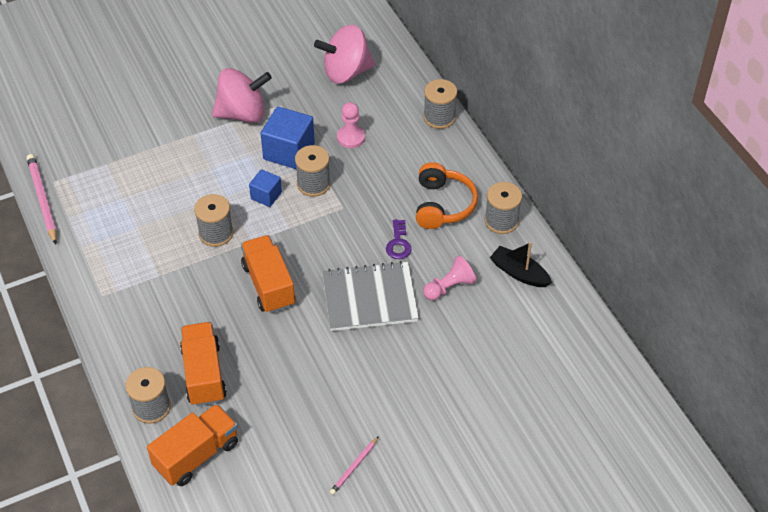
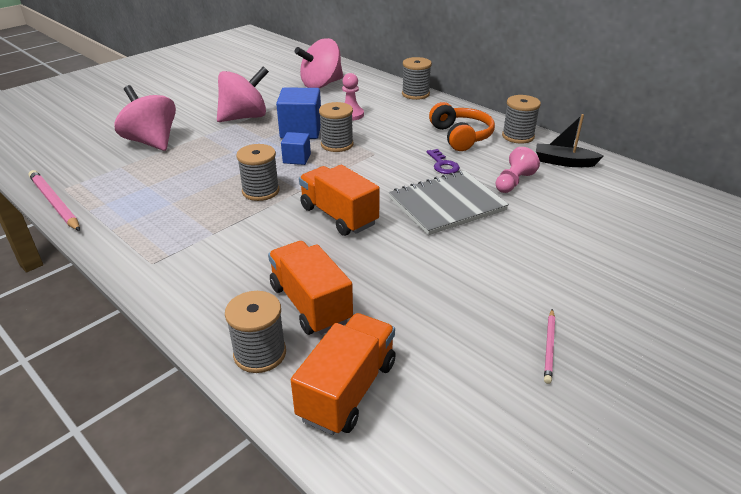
camera: 20 degrees left, 15 degrees down
none -> pink spinning top [114,85,176,151]

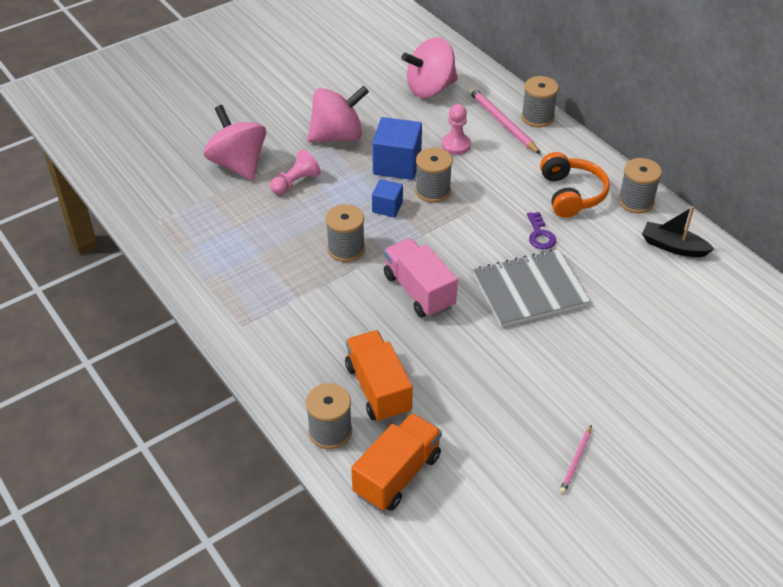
camera: 10 degrees right, 10 degrees up
pink pencil [29,170,80,231] -> pink pencil moved to [468,87,540,154]
orange truck [299,165,380,236] -> pink truck [384,238,458,318]
pink pawn [495,147,540,193] -> pink pawn moved to [270,149,321,195]

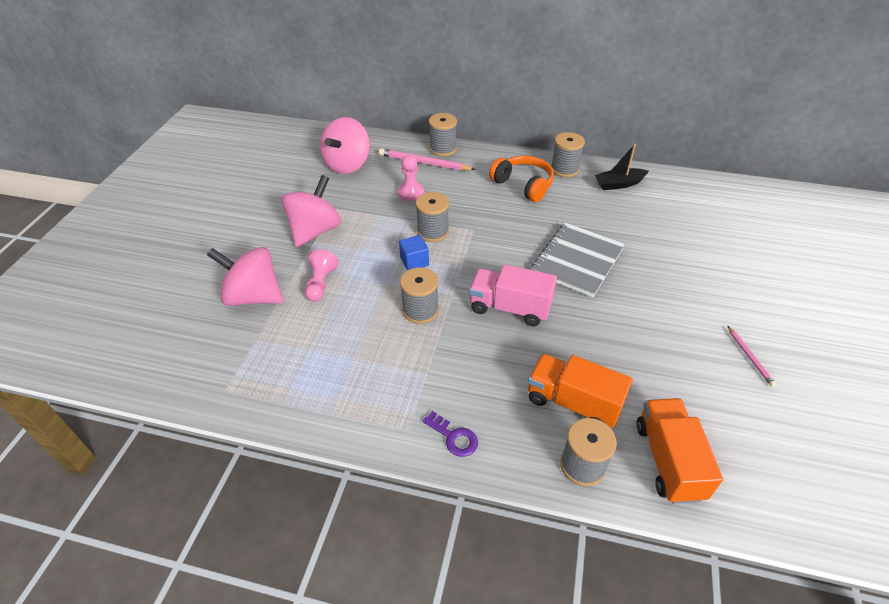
camera: 40 degrees left, 0 degrees up
blue cube [372,117,422,180] -> none
purple key [527,212,556,249] -> purple key moved to [423,411,478,457]

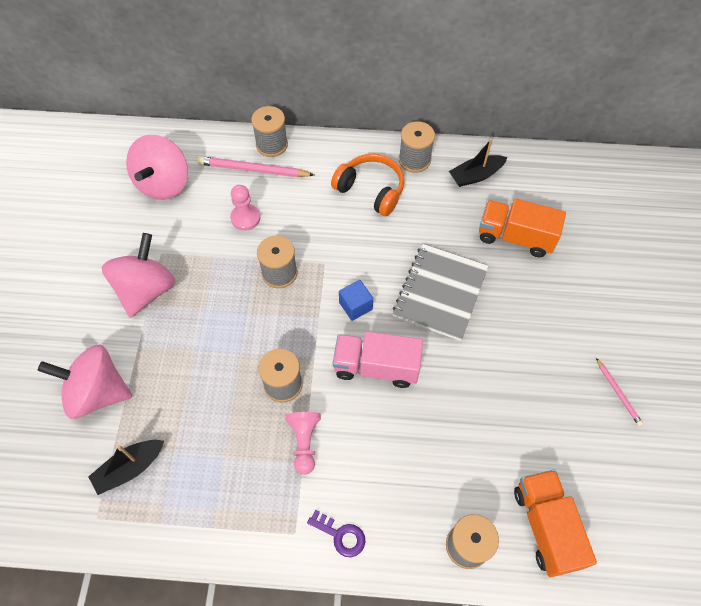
camera: 10 degrees left, 15 degrees up
pink pawn [305,249,339,301] -> pink pawn moved to [285,412,321,475]
blue cube [399,235,429,271] -> blue cube moved to [339,280,373,321]
orange truck [528,354,633,427] -> orange truck moved to [479,199,566,257]
none -> black boat [88,440,164,495]

